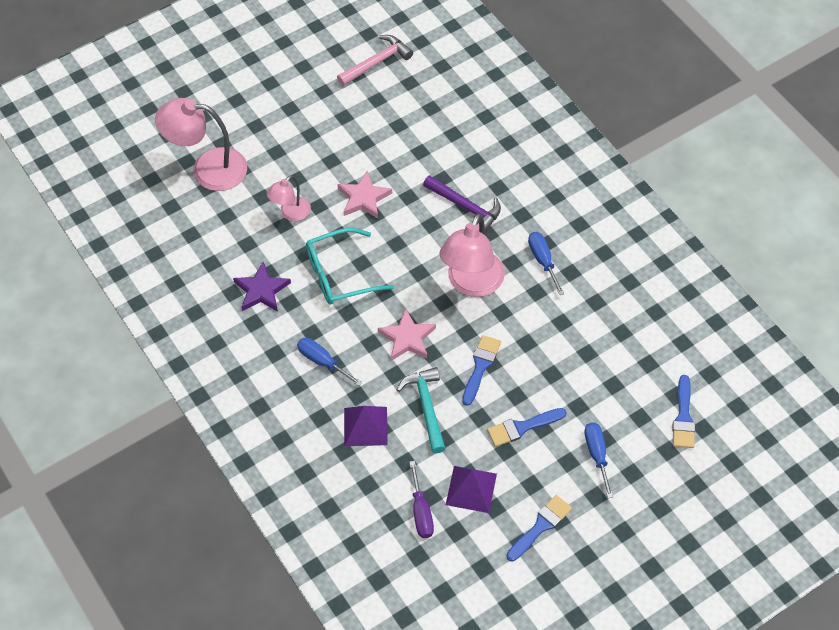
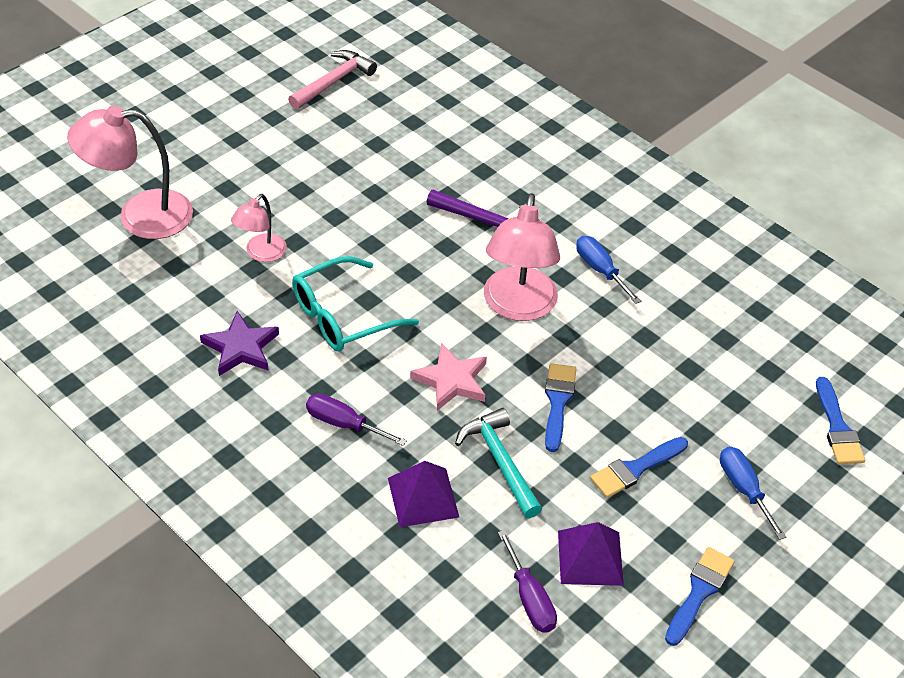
camera: 15 degrees left, 10 degrees down
blue screwdriver [297,338,362,386] -> purple screwdriver [306,394,407,446]
pink star [337,171,392,219] -> none

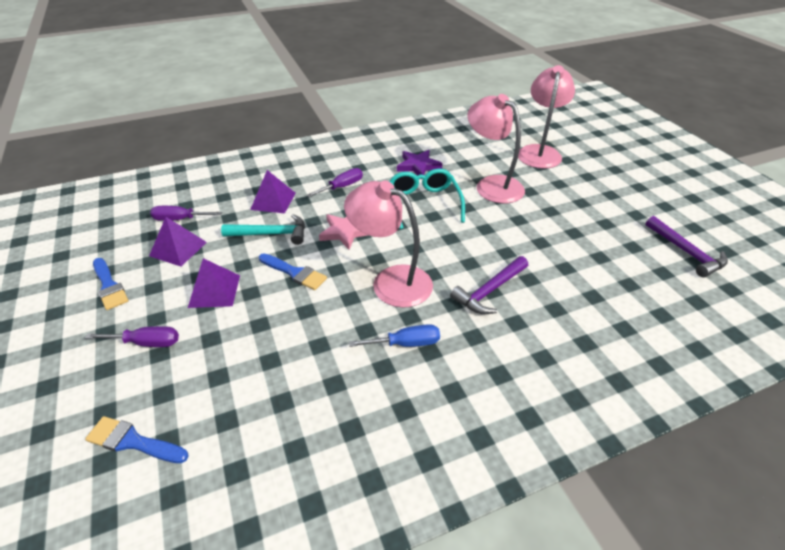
camera: 115 degrees right, 5 degrees down
pink lamp [231,194,287,262] -> pink lamp [467,94,525,203], size x1.82
pink hammer [288,50,377,109] -> purple hammer [646,216,728,277]
blue brush [590,437,688,498] -> purple pyramid [188,258,240,308]
blue screwdriver [720,447,786,540] -> purple screwdriver [85,326,179,347]

